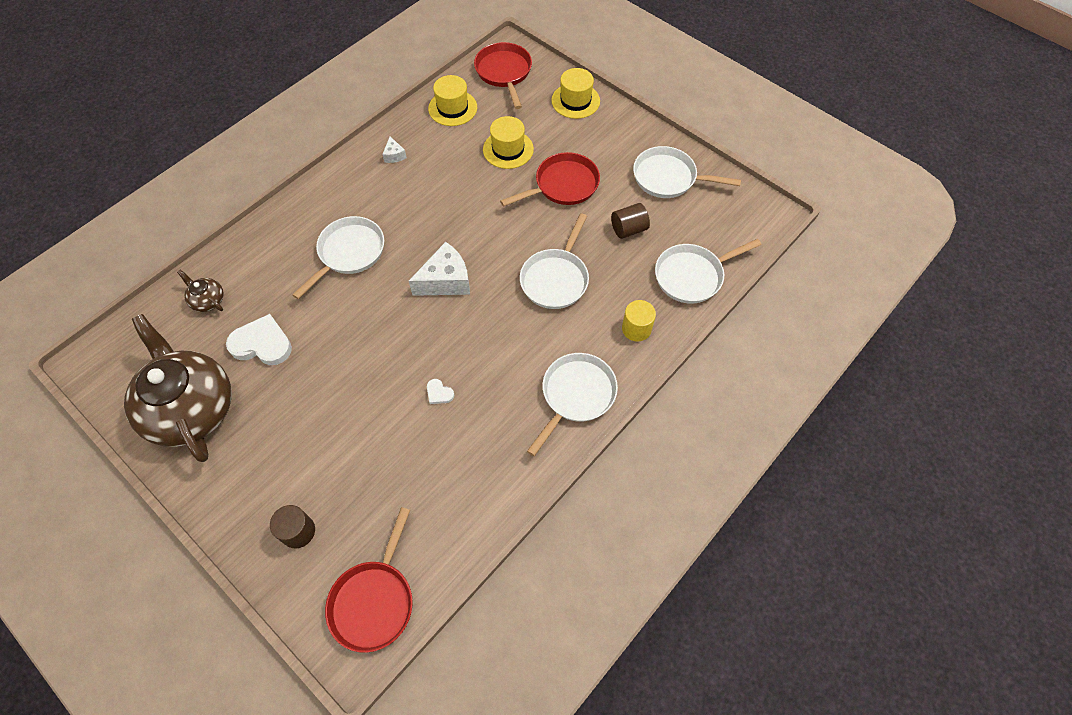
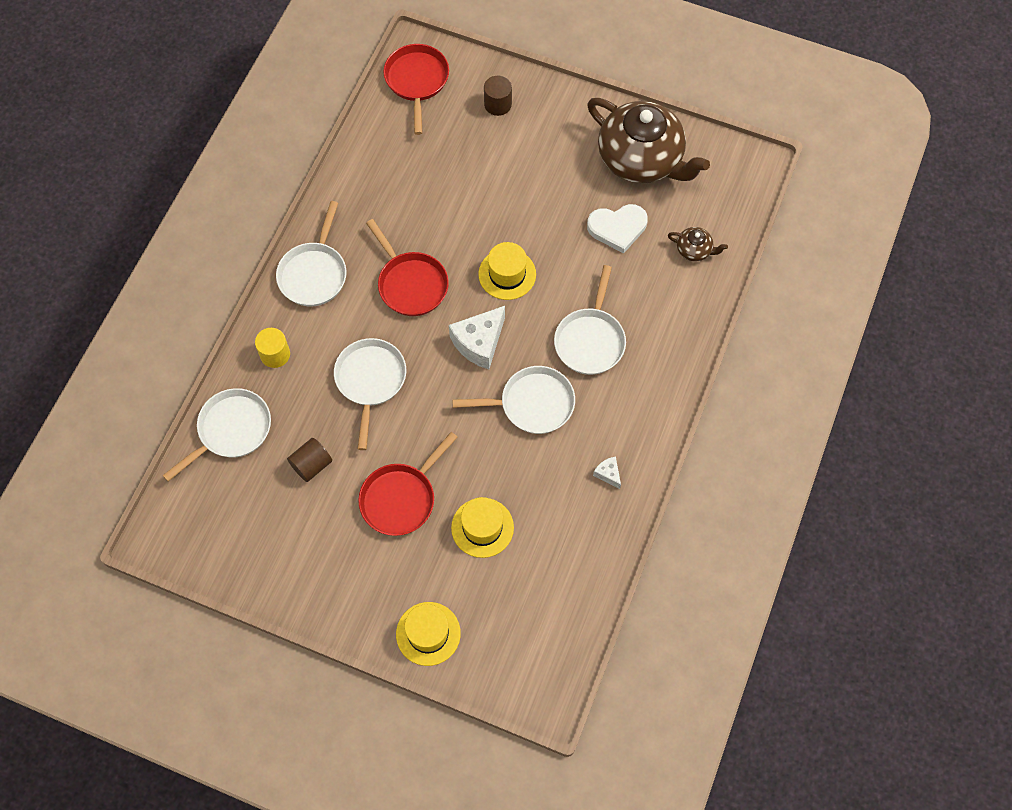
camera: 160 degrees right, 5 degrees up
white heart [427,379,454,404] -> none
yellow hat [428,75,477,126] -> yellow hat moved to [478,242,536,300]
red pan [474,42,532,109] -> red pan moved to [366,219,449,316]
white pan [633,146,741,198] -> white pan moved to [452,366,575,434]

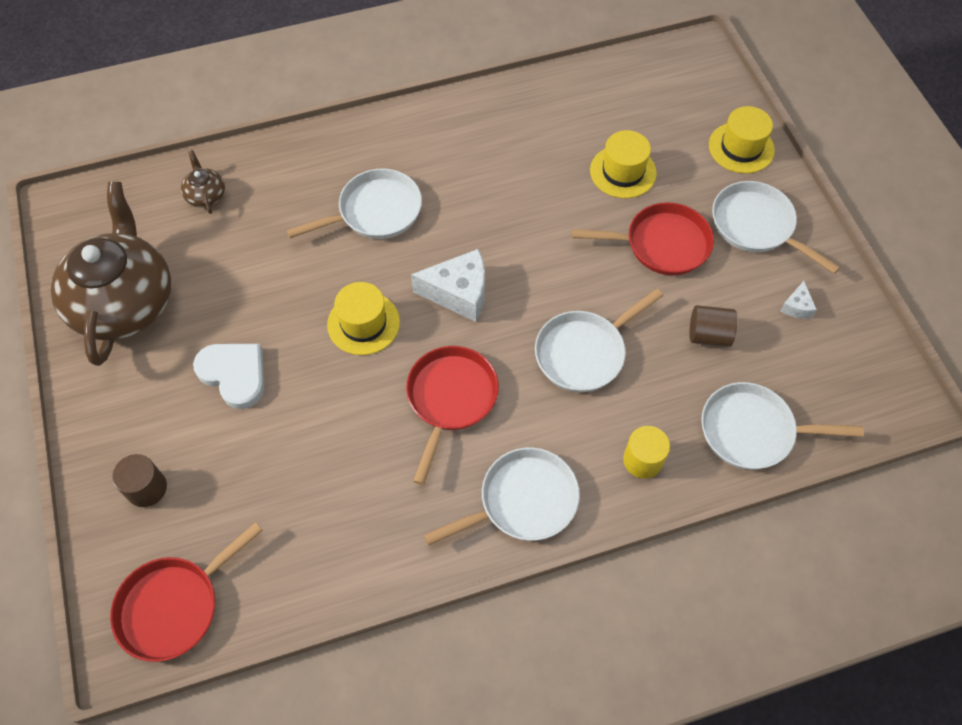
camera: 130 degrees left, 5 degrees down
white pan [452,366,575,434] -> white pan moved to [712,181,840,274]
white heart [587,204,648,254] -> white heart moved to [193,344,264,409]
white cheese [593,456,621,489] -> white cheese moved to [780,281,817,319]

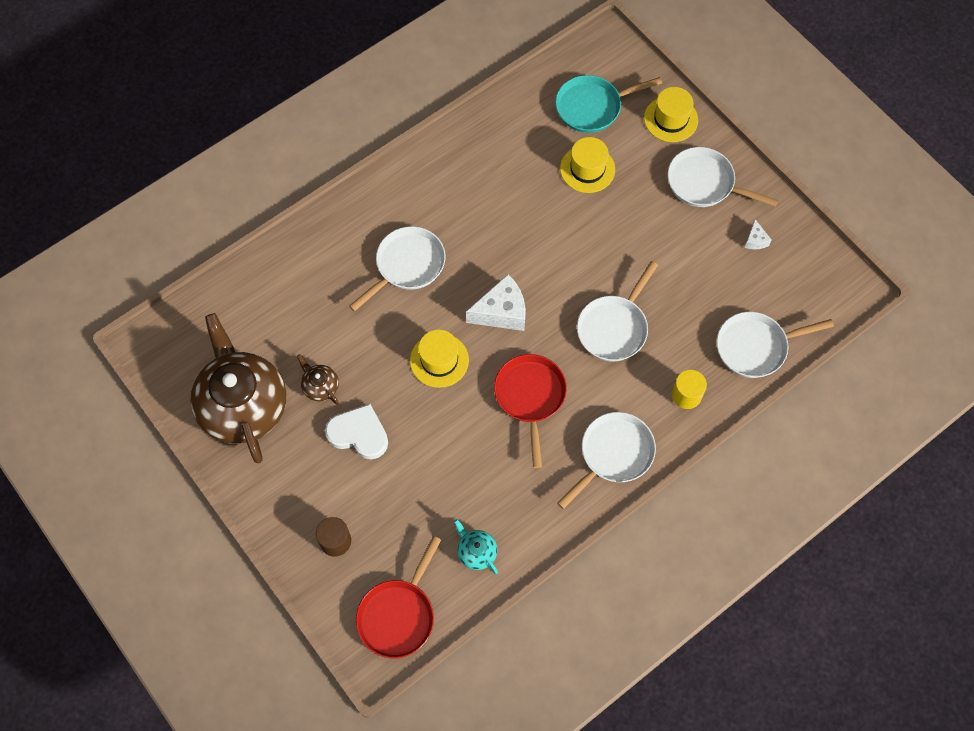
camera: 20 degrees left, 5 degrees up
brown teapot [181,150,225,214] -> brown teapot moved to [297,354,339,404]
red pan [572,202,714,275] -> none
brown cylinder [689,305,737,347] -> none
none -> turquoise teapot [454,519,498,574]
none -> turquoise pan [555,75,662,133]

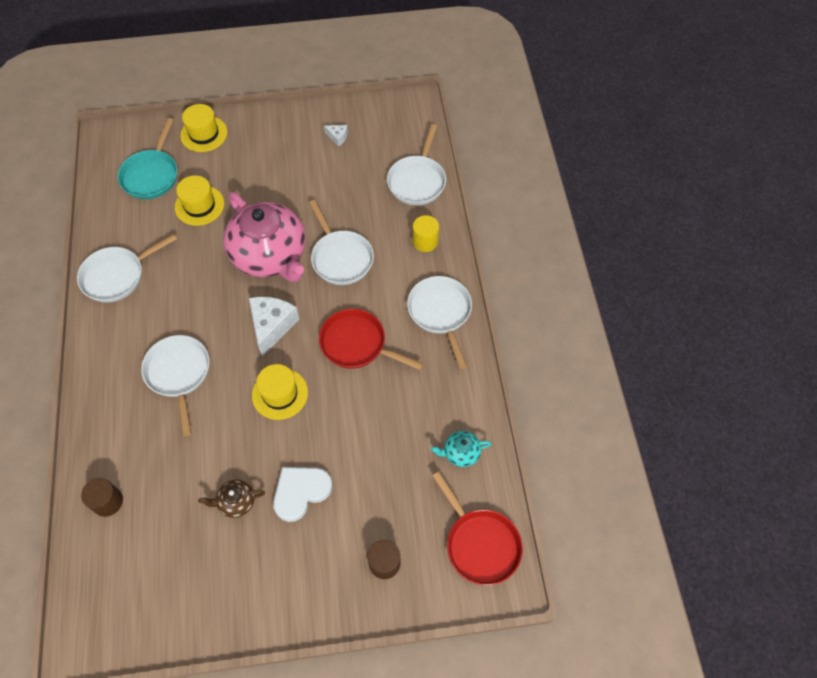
camera: 60 degrees left, 5 degrees down
brown teapot [190,313,286,463] -> none
white pan [668,147,778,207] -> white pan moved to [77,234,177,302]
none -> brown cylinder [81,478,123,517]
none -> pink teapot [224,192,306,282]

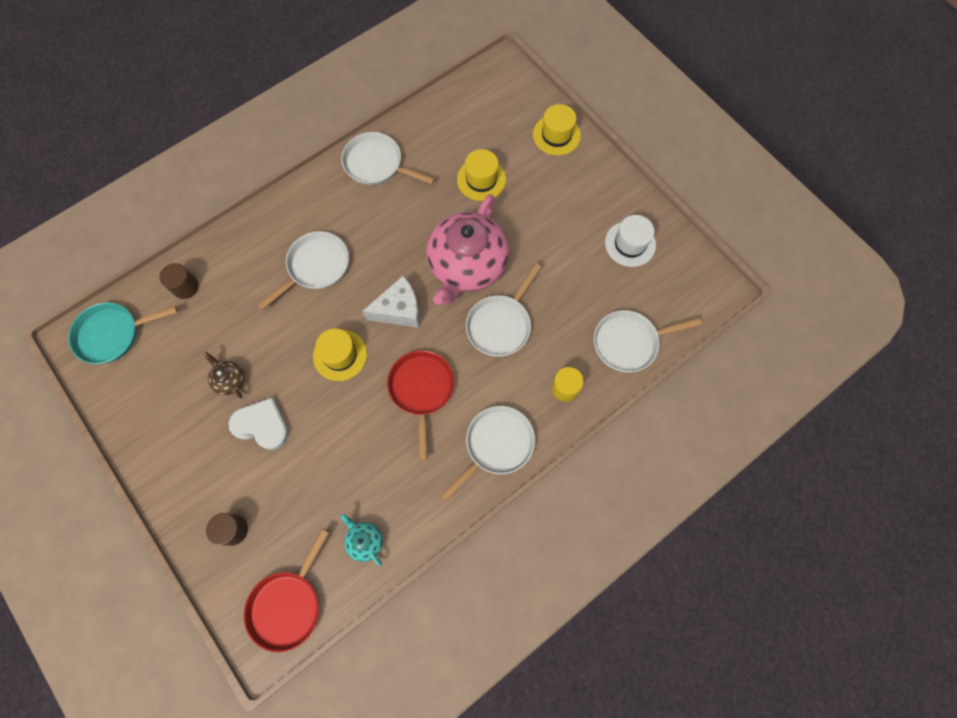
camera: 60 degrees right, 10 degrees up
turquoise pan [117,118,177,199] -> turquoise pan moved to [68,302,178,364]
white cheese [324,125,348,147] -> white hat [605,215,656,267]

